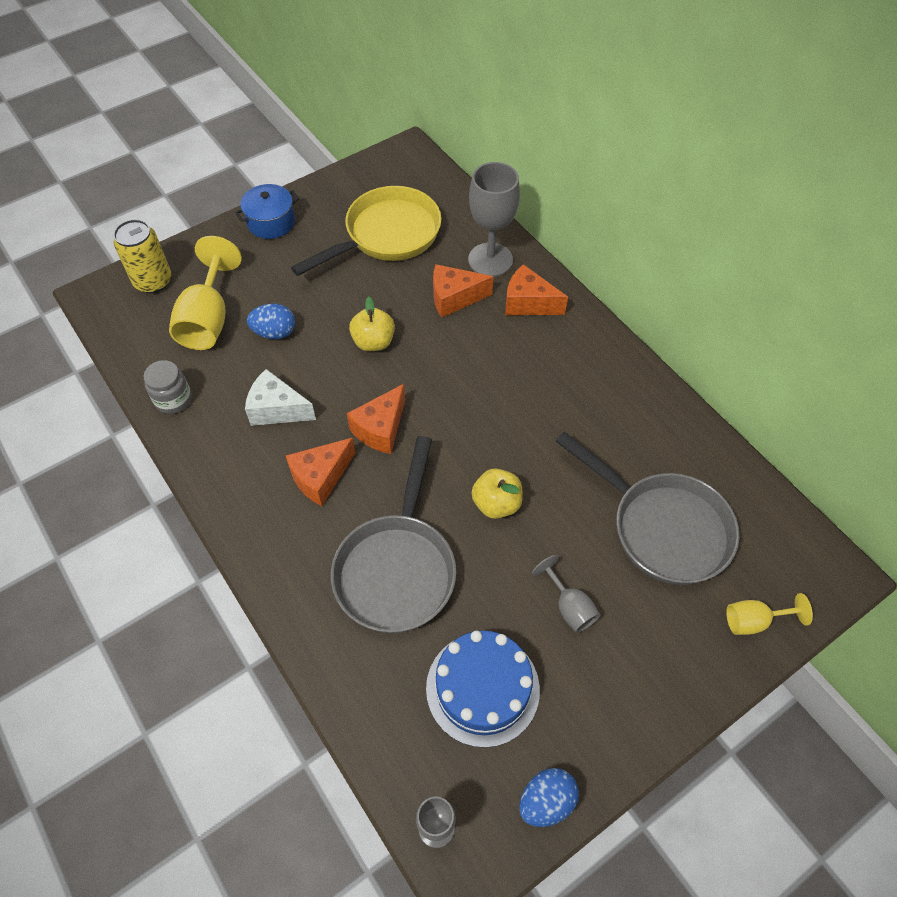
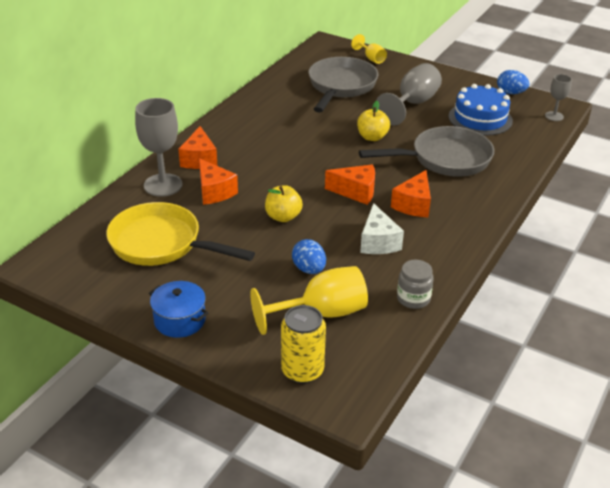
camera: 115 degrees left, 20 degrees down
orange cheese [286,438,355,506] -> orange cheese turned 90 degrees clockwise [391,170,431,218]
grey goblet [532,555,600,633] -> grey goblet [376,63,442,126], size x1.84

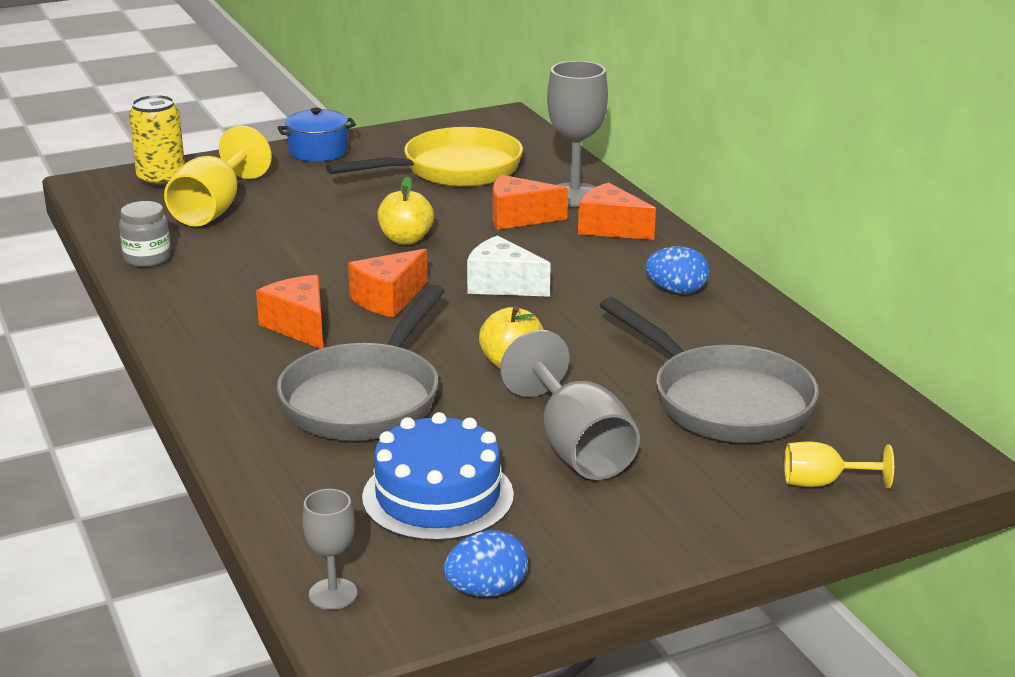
camera: 125 degrees right, 10 degrees down
blue egg [292,239,326,274] -> blue egg moved to [646,246,709,294]
white cheese [360,203,404,254] -> white cheese moved to [467,235,551,297]

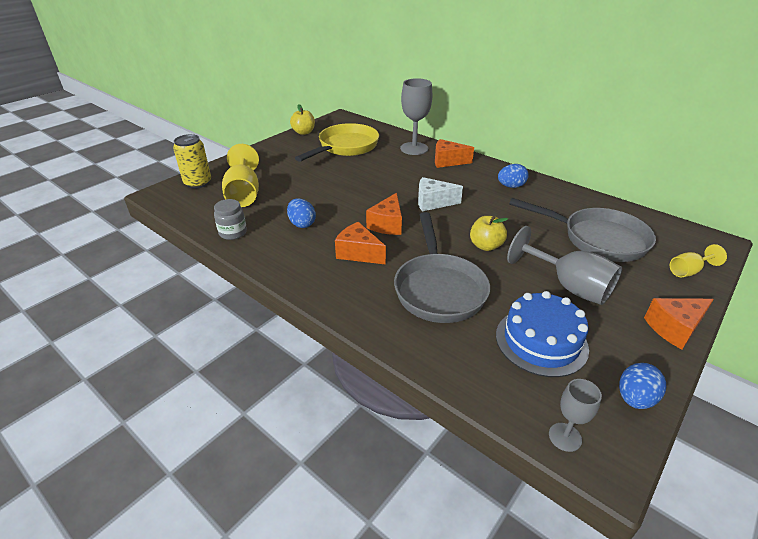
camera: 25 degrees left, 10 degrees up
blue pot [277,108,356,162] -> none
yellow apple [378,177,434,245] -> yellow apple moved to [290,104,315,135]
orange cheese [493,175,568,230] -> orange cheese moved to [644,298,714,349]
none -> blue egg [287,198,316,228]

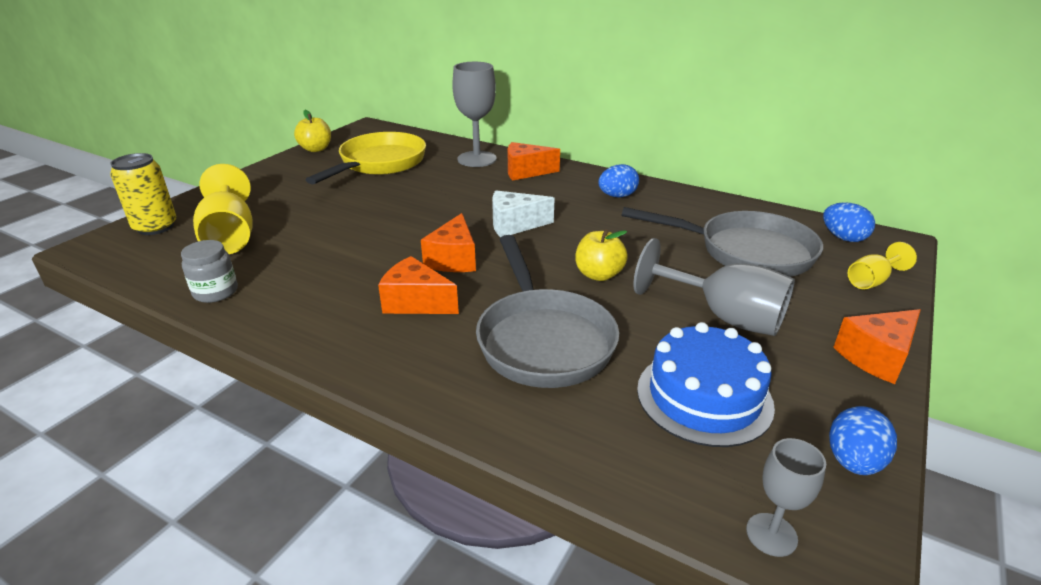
camera: 10 degrees left, 5 degrees down
blue egg [287,198,316,228] -> blue egg moved to [823,202,875,242]

